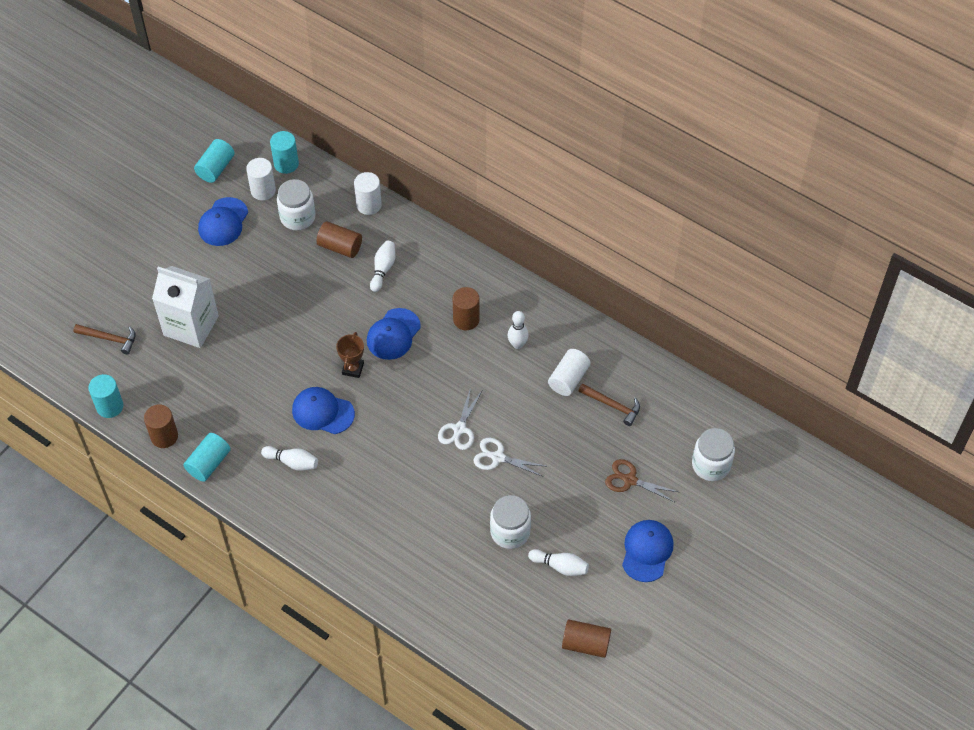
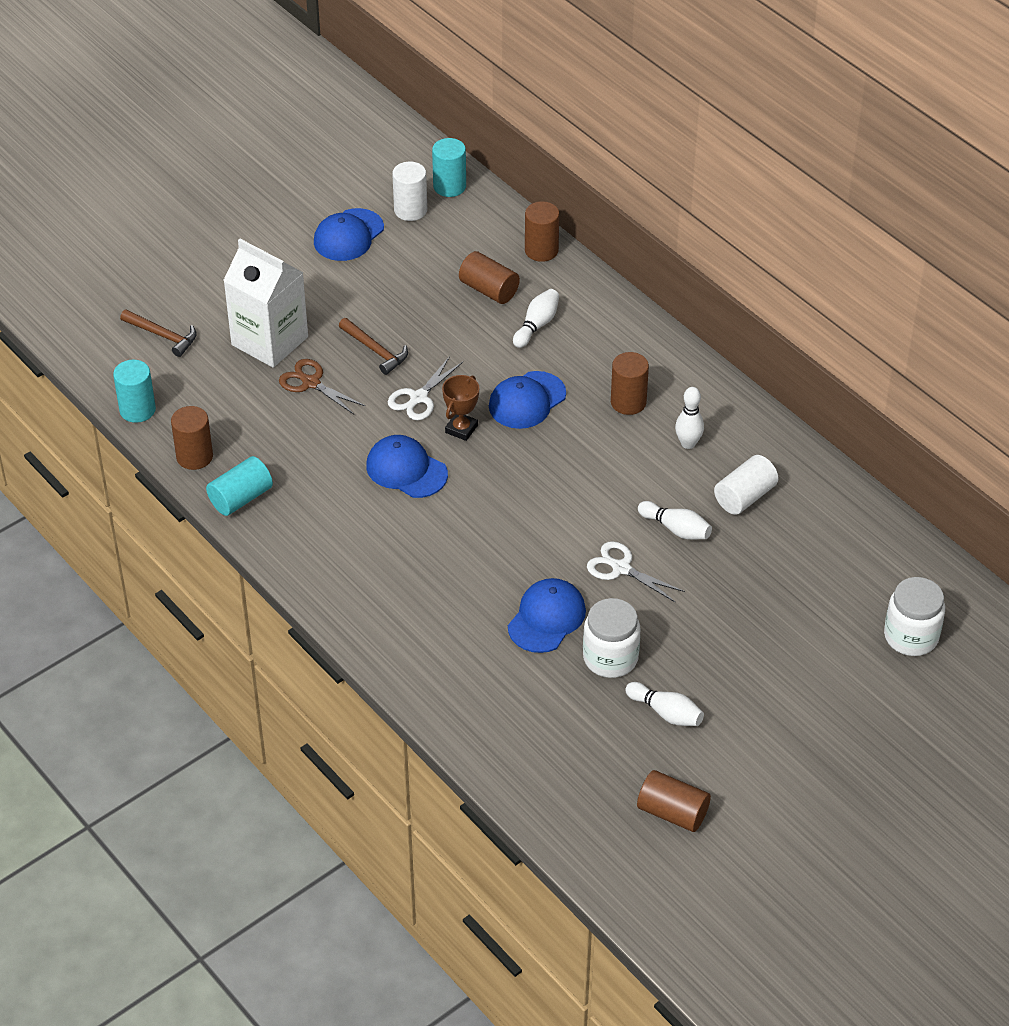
camera: 15 degrees right, 10 degrees down
turquoise cylinder [194,139,235,183] -> none
white bowling pin [261,446,318,471] -> white bowling pin moved to [638,501,712,540]
white jar [277,179,316,230] -> none
white cylinder [354,172,382,215] -> brown cylinder [525,201,559,262]
white scissors [438,387,482,450] -> white scissors moved to [388,356,463,420]
brown hammer [579,384,640,426] -> brown hammer moved to [339,318,408,375]
brown scissors [605,459,678,502] -> brown scissors moved to [279,359,365,414]
blue cap [622,520,674,582] -> blue cap moved to [508,578,586,653]

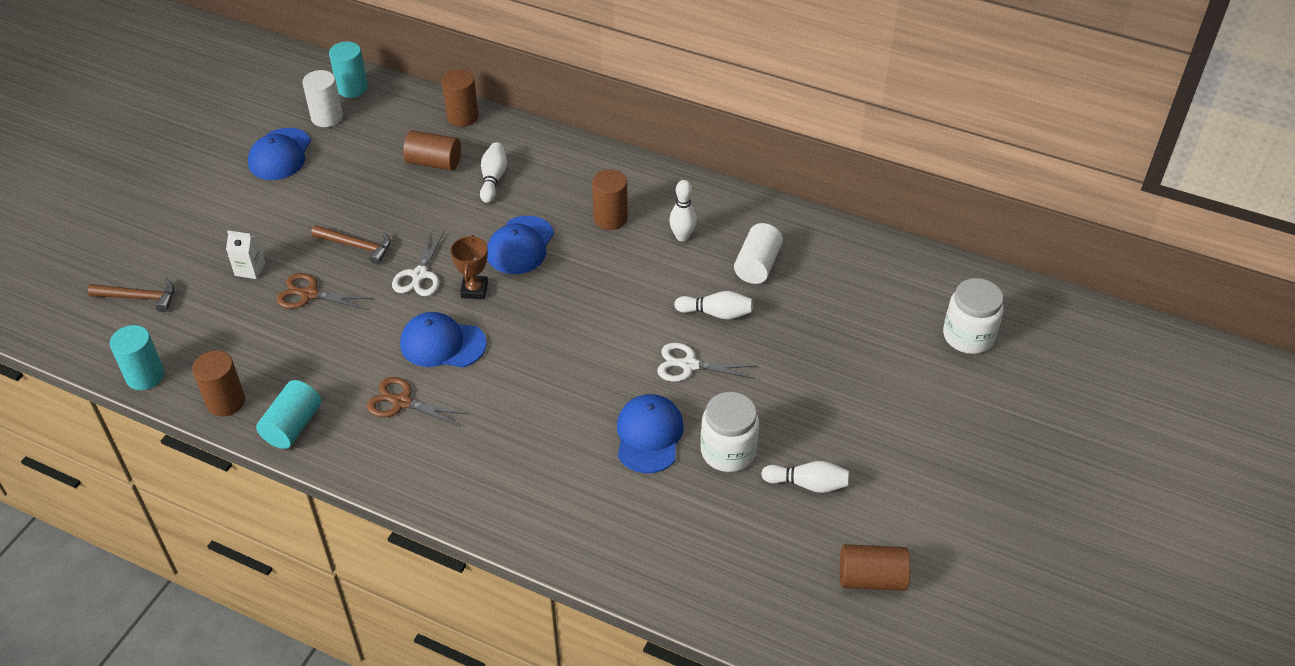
camera: 25 degrees left, 0 degrees up
white carton [223,239,308,368] -> white carton [226,231,265,279], size x0.42
none -> brown scissors [367,377,468,426]

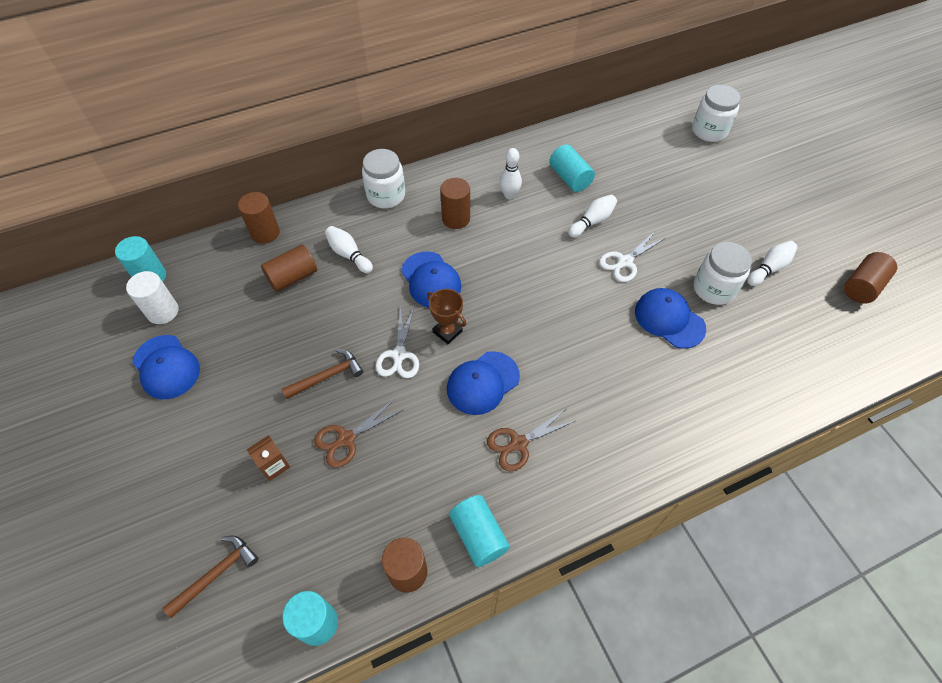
camera: 50 degrees left, 10 degrees up
white carton [226,231,265,279] -> brown carton [247,435,290,481]
white scissors [392,230,445,296] -> white scissors turned 45 degrees clockwise [376,308,419,378]
white cylinder [734,223,783,284] -> turquoise cylinder [549,145,595,192]
none -> white jar [362,149,405,209]

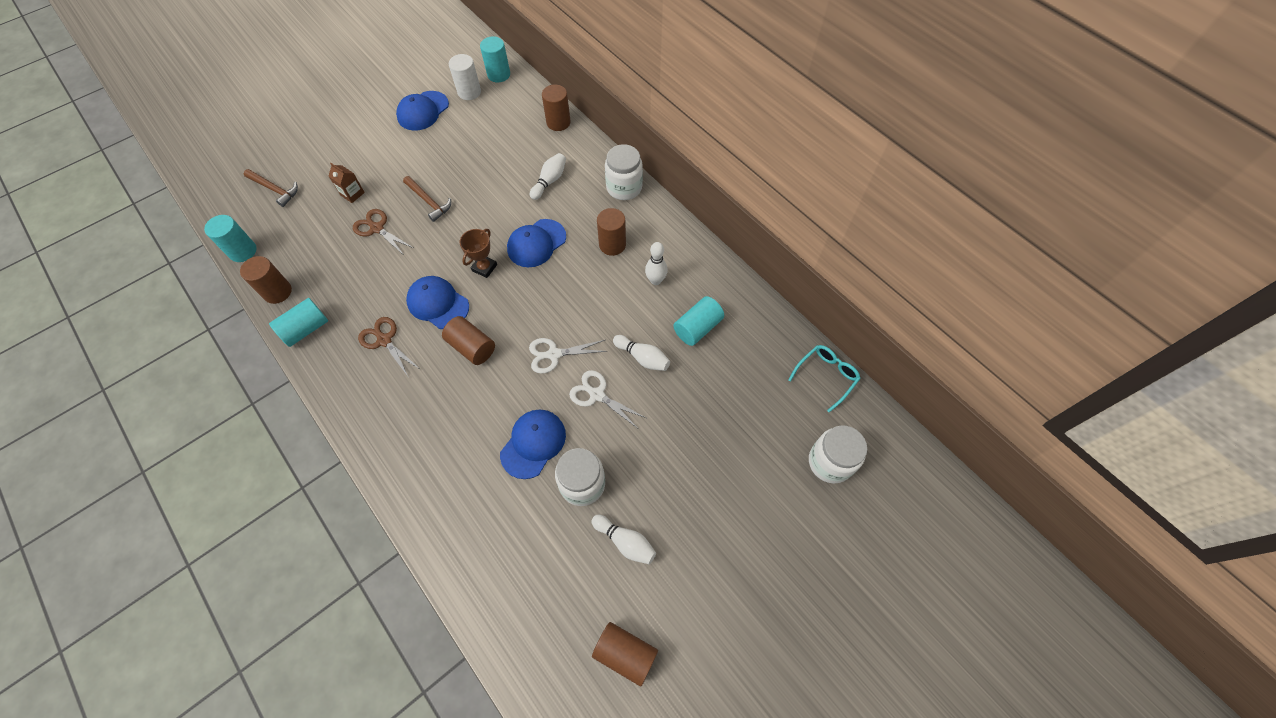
camera: 75 degrees right, 5 degrees up
brown cylinder [261,244,317,292] -> brown cylinder moved to [442,316,495,365]
white scissors [376,308,419,378] -> white scissors moved to [529,338,607,374]
none -> turquoise glasses [788,345,861,412]

